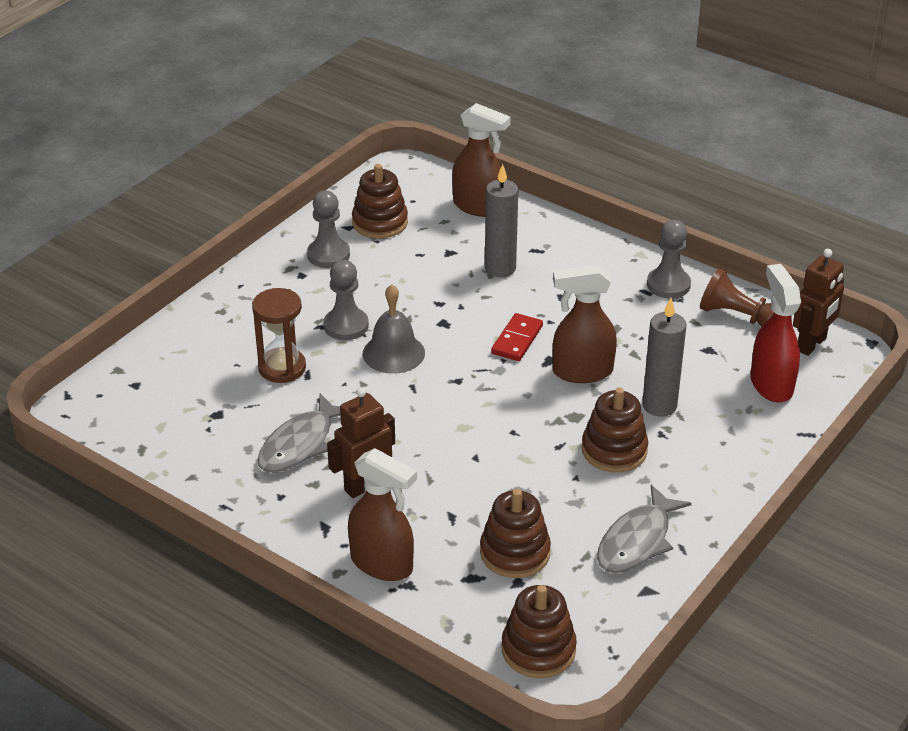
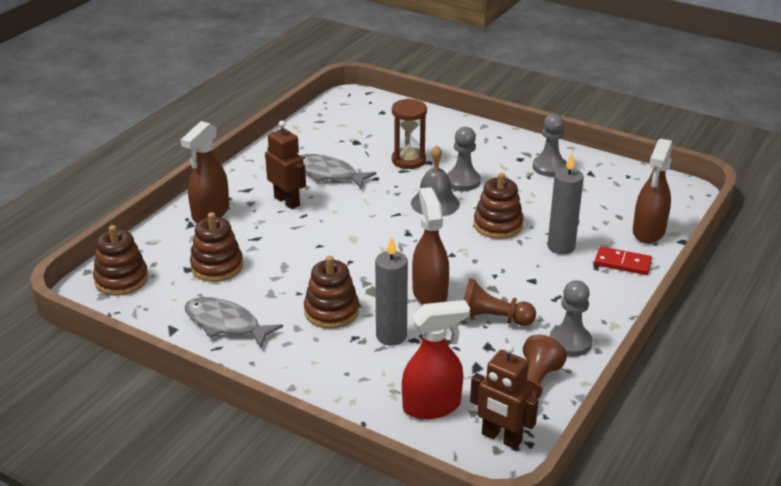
camera: 85 degrees right, 5 degrees down
brown stacking toy [352,164,408,238] -> brown stacking toy moved to [474,173,524,239]
red domino [491,313,543,361] -> red domino moved to [594,246,652,275]
none -> brown pawn [464,278,536,326]

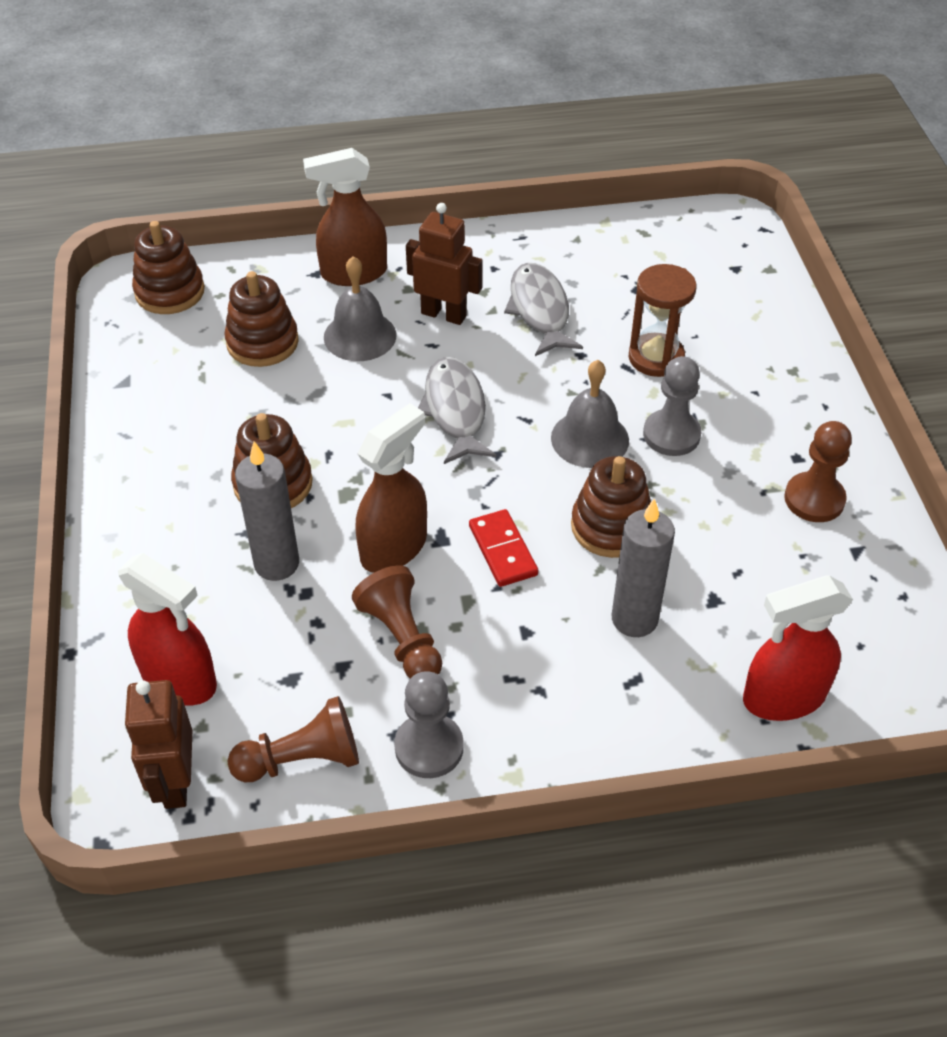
camera: 50 degrees right, 15 degrees up
grey fish [184,297,283,348] -> grey fish moved to [418,357,496,464]
brown robot [265,121,306,209] -> brown robot turned 75 degrees counterclockwise [406,203,483,325]
grey pawn [533,114,567,177] -> brown pawn [784,421,852,522]
red domino [594,246,652,275] -> red domino moved to [469,509,538,587]
brown spray bottle [633,138,672,244] -> red spray bottle [743,576,853,721]
none -> grey bell [324,256,396,361]

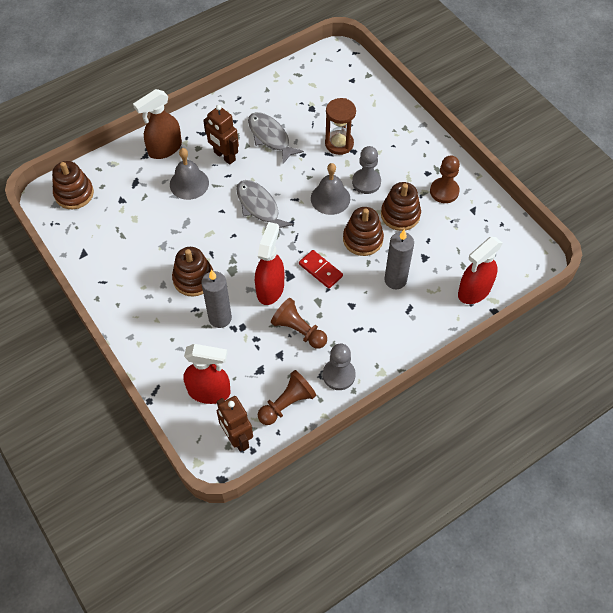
camera: 25 degrees left, 10 degrees up
brown stacking toy [224,271,299,367] -> brown stacking toy moved to [381,182,421,231]
brown spray bottle [355,403,427,573] -> red spray bottle [255,222,284,305]
brown robot [406,203,483,325] -> brown robot turned 135 degrees counterclockwise [203,105,239,165]

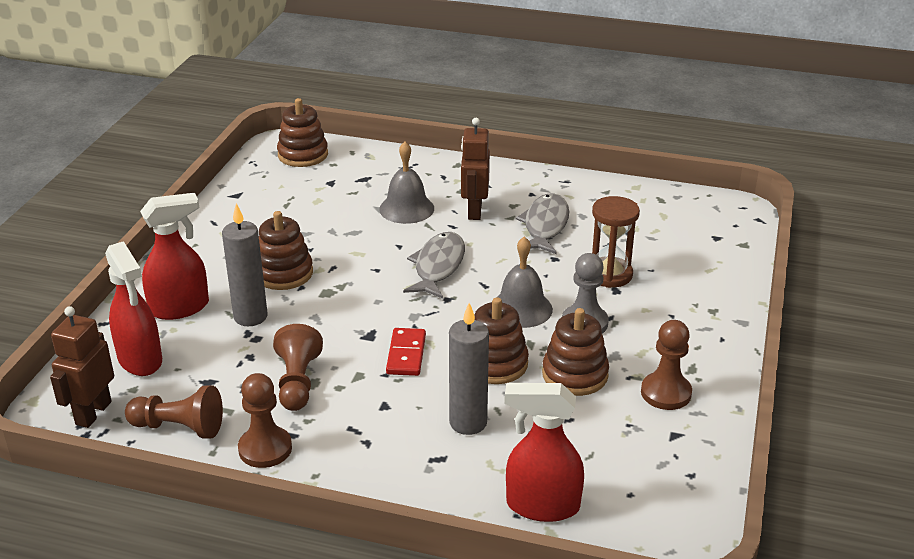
camera: 50 degrees right, 25 degrees down
brown spray bottle [133,89,182,159] -> none
red spray bottle [255,222,284,305] -> red spray bottle moved to [140,193,209,320]
grey pawn [323,344,356,390] -> brown pawn [238,373,292,468]

